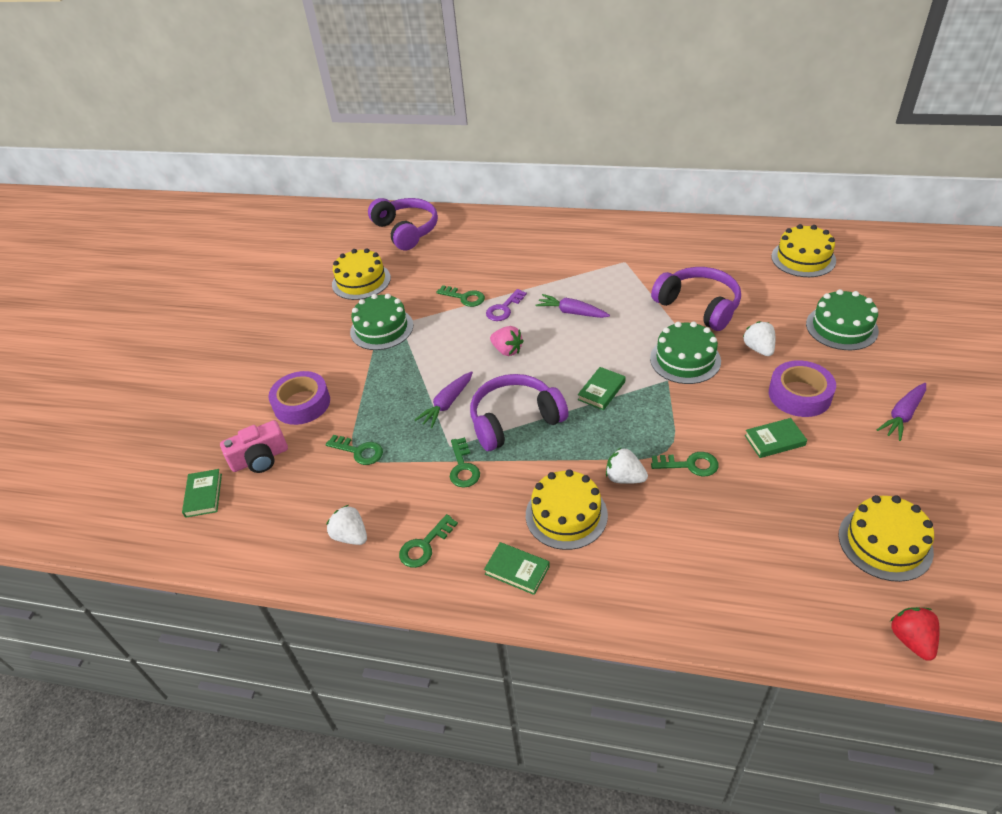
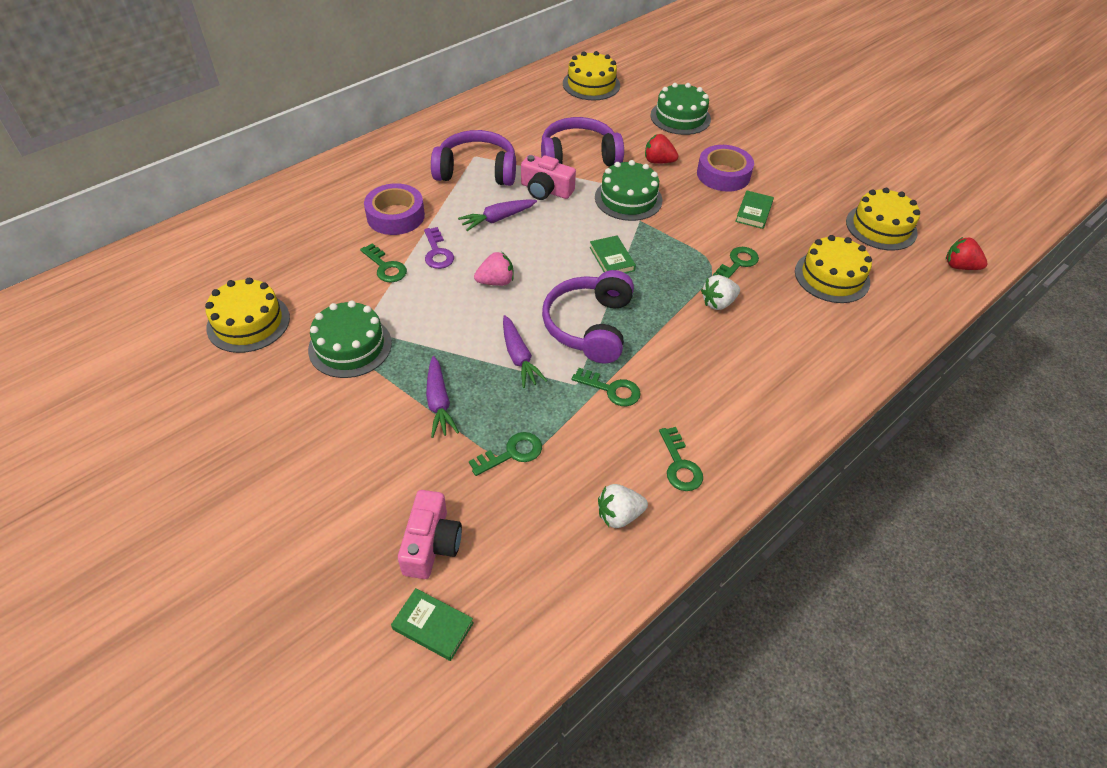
camera: 60 degrees left, 5 degrees up
purple tape [268,371,330,425] -> purple tape moved to [364,183,425,235]
purple headphones [368,198,438,250] -> purple headphones moved to [431,130,516,186]
green key [436,285,485,307] -> green key turned 75 degrees clockwise [360,243,407,282]
green book [484,542,550,595] -> none
yellow cake [526,469,608,550] -> yellow cake moved to [795,235,872,303]
white strawberry [743,321,775,356] -> red strawberry [645,134,678,164]
purple carrot [877,383,926,441] -> purple carrot moved to [426,356,459,438]
none -> pink camera [521,155,576,200]

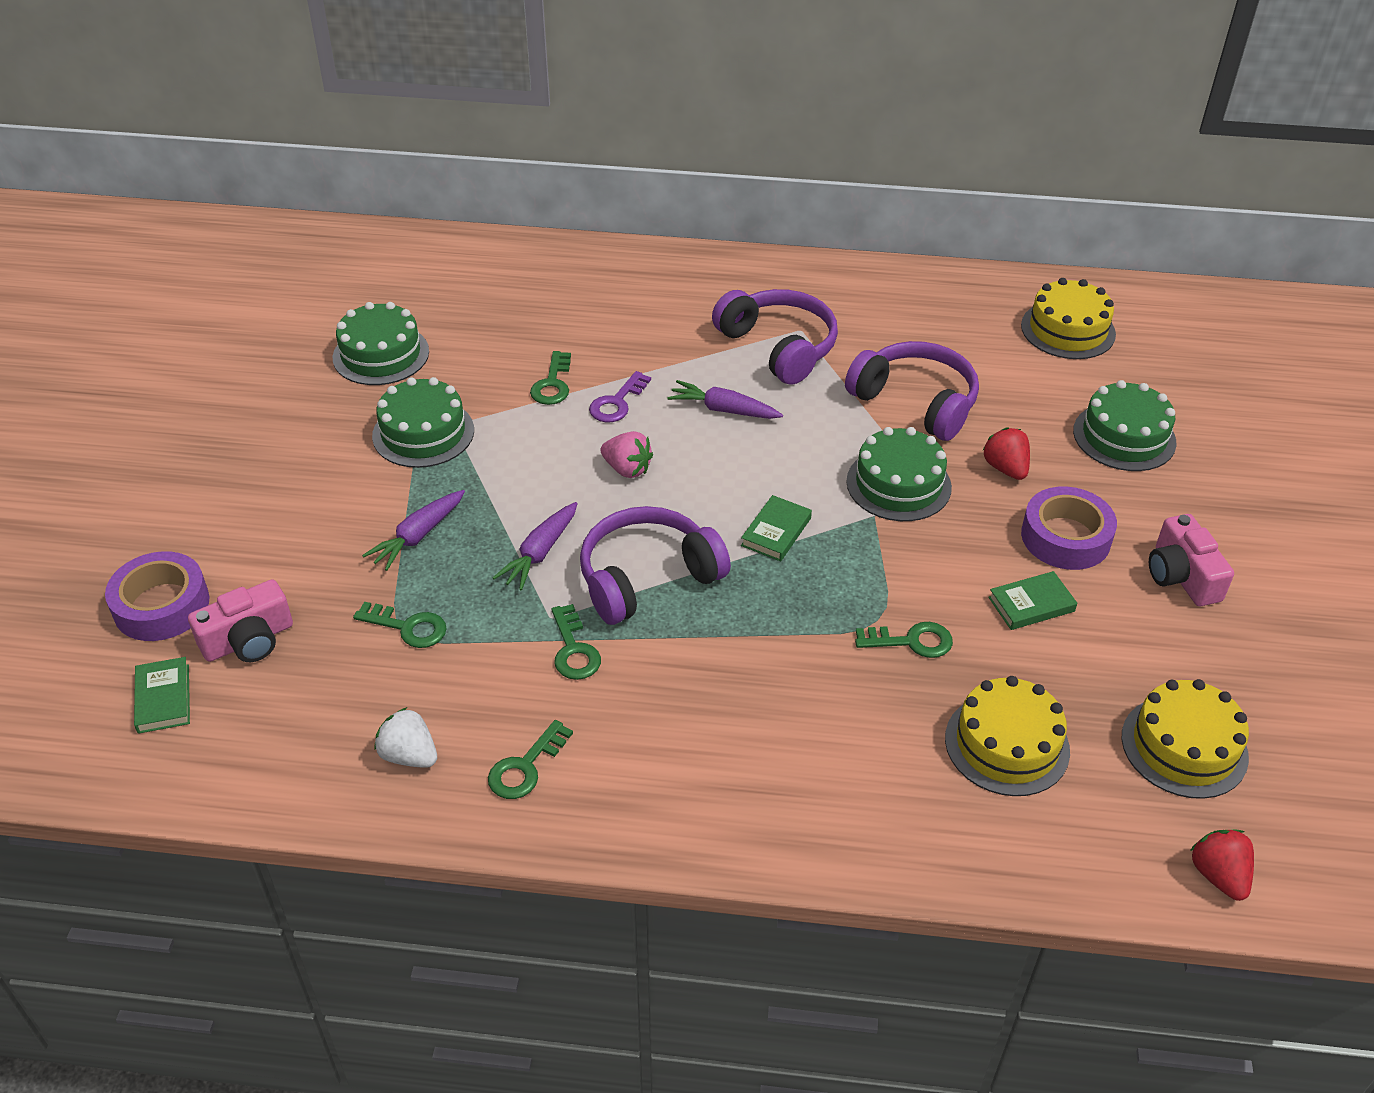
camera: 50 degrees right, 5 degrees down
yellow cake [205,278,290,353] -> green cake [333,302,429,385]
purple tape [364,183,425,235] -> purple tape moved to [105,551,209,641]
pink camera [521,155,576,200] -> pink camera moved to [1149,514,1234,606]
white strawberry [701,275,740,310] -> none

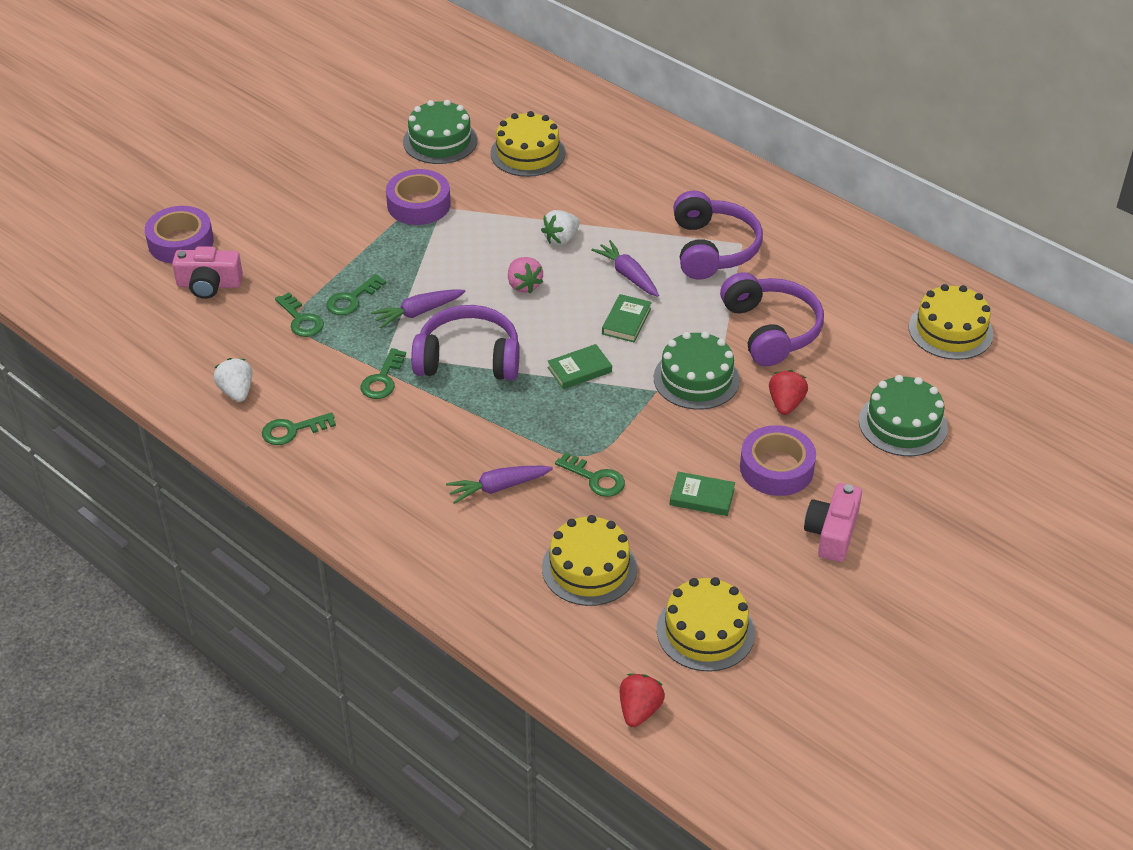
camera: 35 degrees right, 0 degrees up
green book [134,657,190,734] -> green book moved to [602,294,652,342]
purple carrot [362,490,465,571] -> purple carrot moved to [446,466,553,504]
green cake [372,377,474,468] -> purple tape [386,169,451,225]
green key [530,351,571,405] -> green key moved to [327,274,386,315]
purple key [589,371,651,422] -> white strawberry [541,210,580,245]
none -> yellow cake [490,111,566,177]

